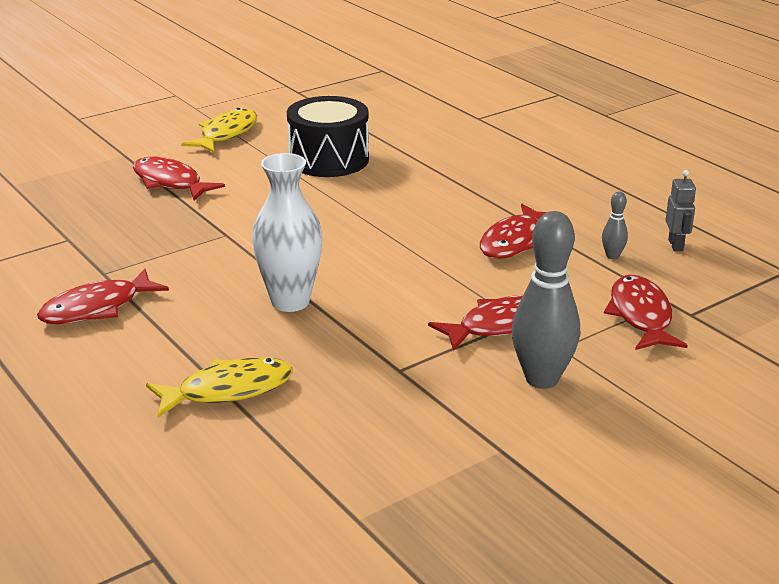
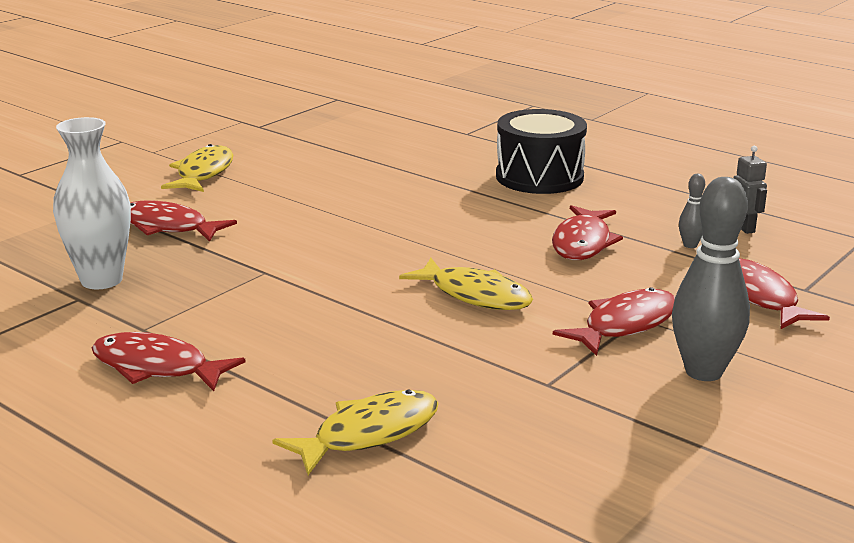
camera: 15 degrees left, 5 degrees down
red fish [37,269,169,324] -> red fish turned 75 degrees clockwise [92,332,246,391]
white vase [252,153,323,312] -> white vase moved to [53,117,131,289]
black drum [287,96,369,177] -> black drum moved to [496,109,587,194]
none -> yellow fish [399,258,533,310]

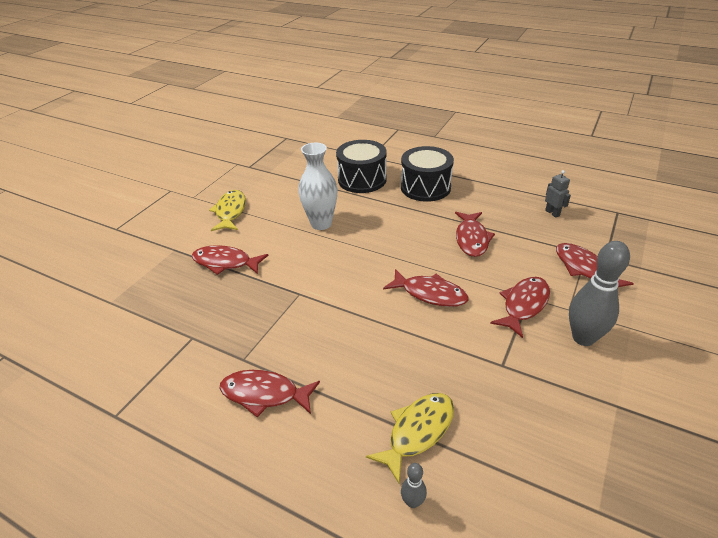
camera: 10 degrees left, 15 degrees up
white vase [53,117,131,289] -> white vase moved to [298,143,338,230]
yellow fish [399,258,533,310] -> red fish [383,269,468,307]
grey bowling pin [679,174,705,248] -> grey bowling pin moved to [401,463,427,508]
none -> black drum [336,140,387,193]

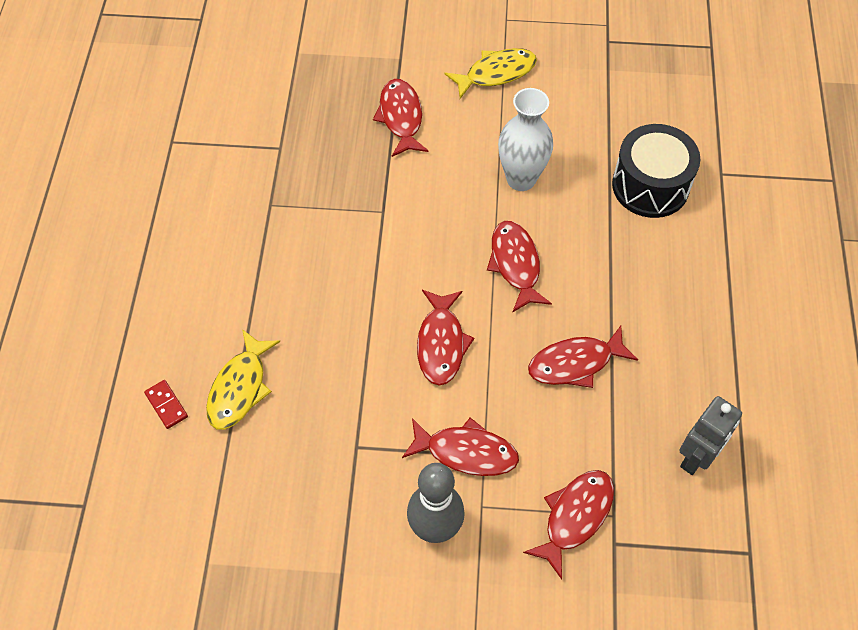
camera: 65 degrees right, 20 degrees up
red fish [219,370,320,417] -> red fish moved to [487,221,552,313]
yellow fish [366,393,454,483] -> yellow fish turned 90 degrees clockwise [206,329,280,430]
black drum [401,146,454,202] -> none
grey bowling pin [401,463,427,508] -> red domino [144,380,188,429]
grey robot [545,170,571,218] -> grey robot [679,396,742,475], size x1.57

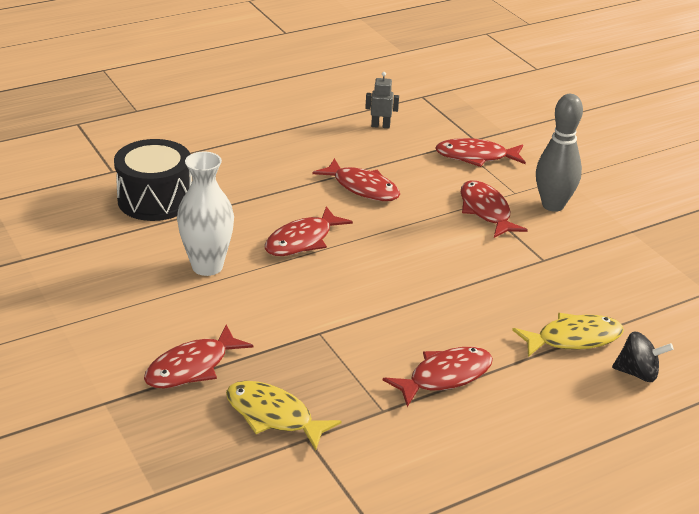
camera: 125 degrees left, 25 degrees down
red domino [144,380,188,429] -> black spinning top [612,331,674,382]
red fish [417,290,474,386] -> red fish moved to [383,347,493,407]
yellow fish [445,48,537,99] -> yellow fish moved to [226,381,342,450]
grey robot [679,396,742,475] -> grey robot [365,72,399,128], size x0.64

